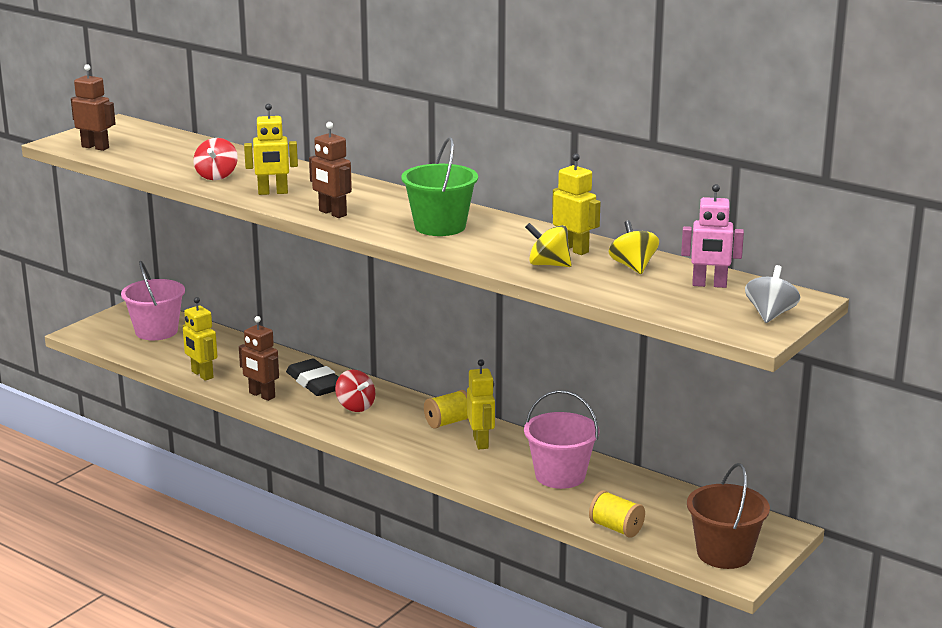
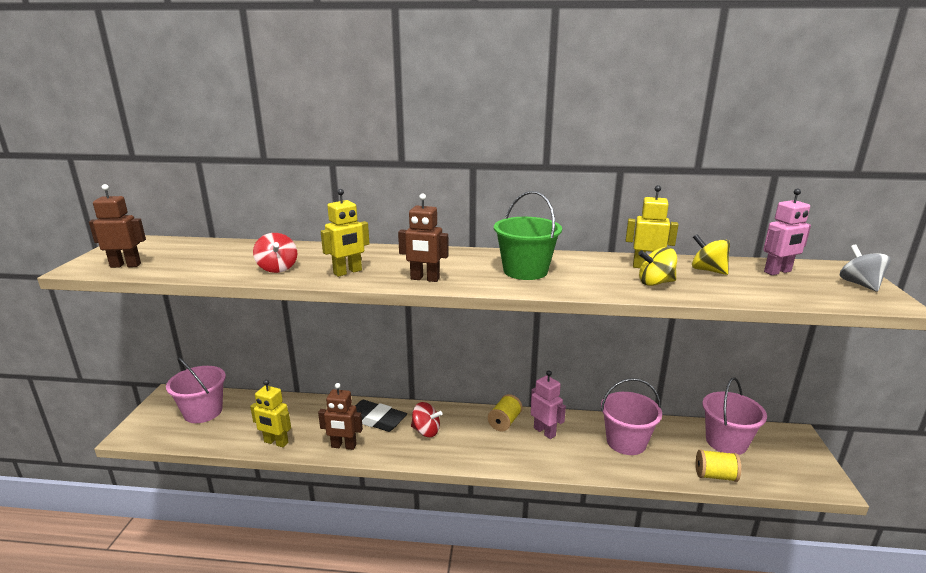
camera: 30 degrees left, 0 degrees up
yellow robot [467,359,495,449] -> pink robot [531,370,566,439]
brown bucket [687,463,770,569] -> none
none -> pink bucket [702,378,767,455]

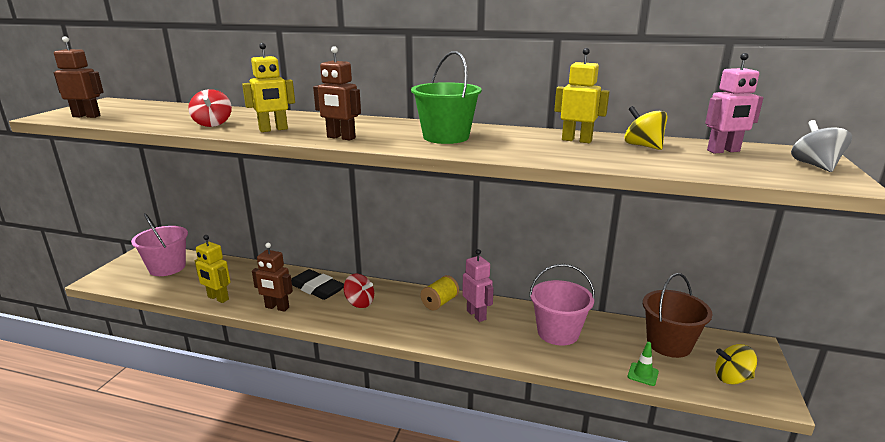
camera: 10 degrees right, 0 degrees up
yellow spinning top [638,247,677,286] -> yellow spinning top moved to [715,344,757,385]
yellow spool [696,449,741,482] -> green traffic cone [628,342,659,386]
pink bucket [702,378,767,455] -> brown bucket [643,273,713,358]

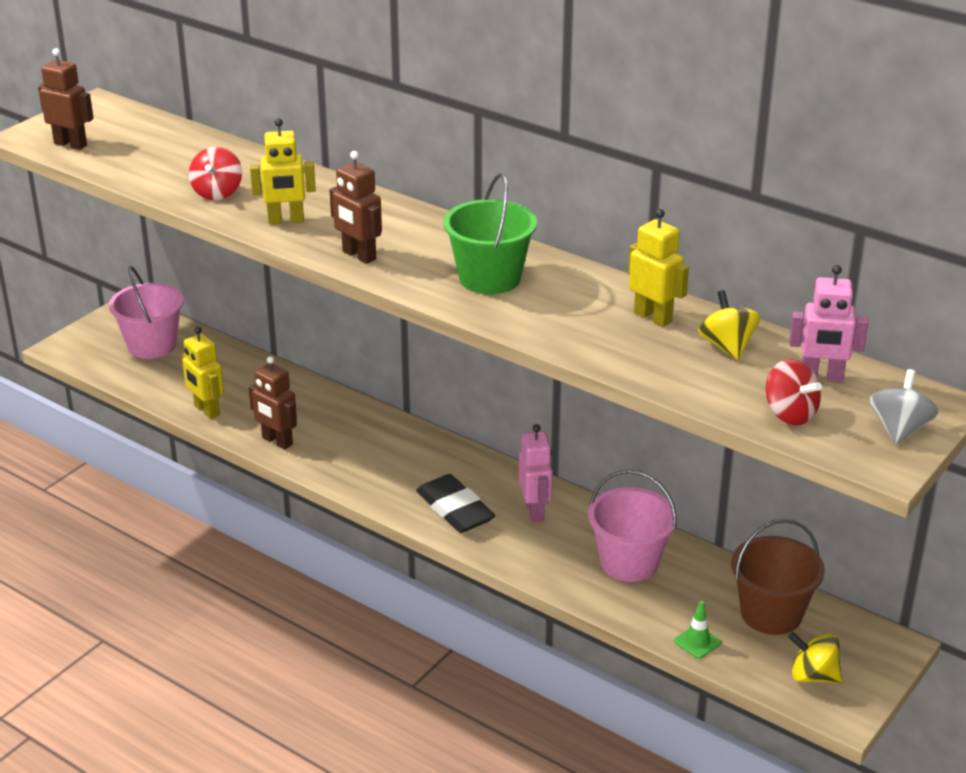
camera: 20 degrees right, 10 degrees up
black eraser [291,269,344,300] -> black eraser moved to [416,474,495,533]
red spinning top [343,274,374,308] -> red spinning top moved to [766,359,822,425]
yellow spool [421,275,459,310] -> none

